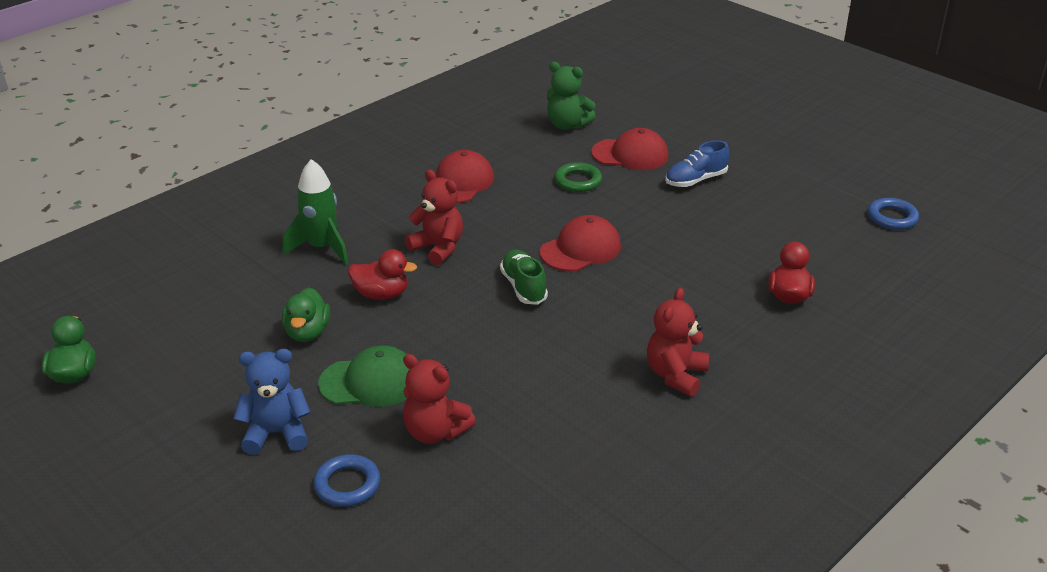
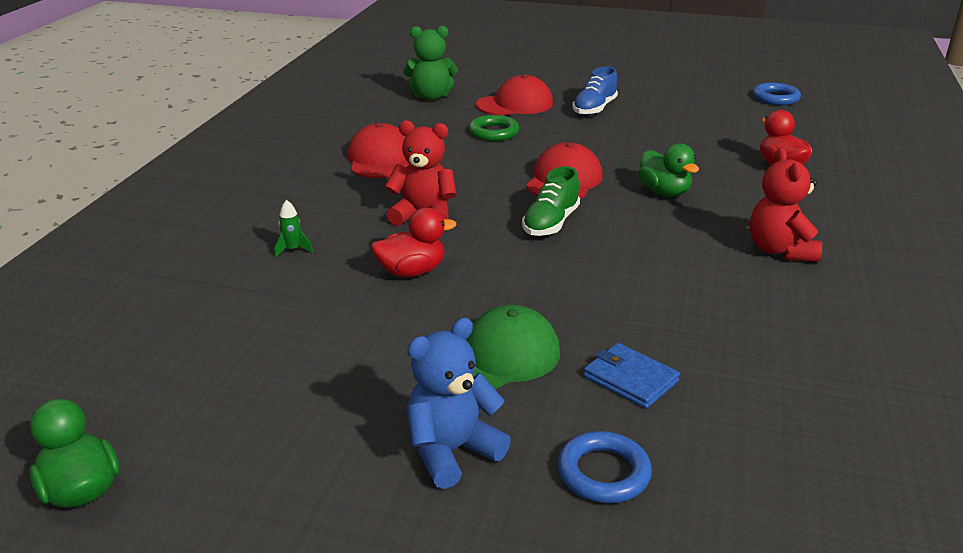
camera: 30 degrees left, 5 degrees down
green rocket [282,159,349,265] -> green rocket [274,200,313,258], size x0.43
green duck [282,287,330,342] -> green duck moved to [638,143,699,197]
red teddy bear [403,354,476,444] -> blue wallet [584,343,680,409]
green shoe [500,250,548,305] -> green shoe turned 105 degrees counterclockwise [522,166,580,236]

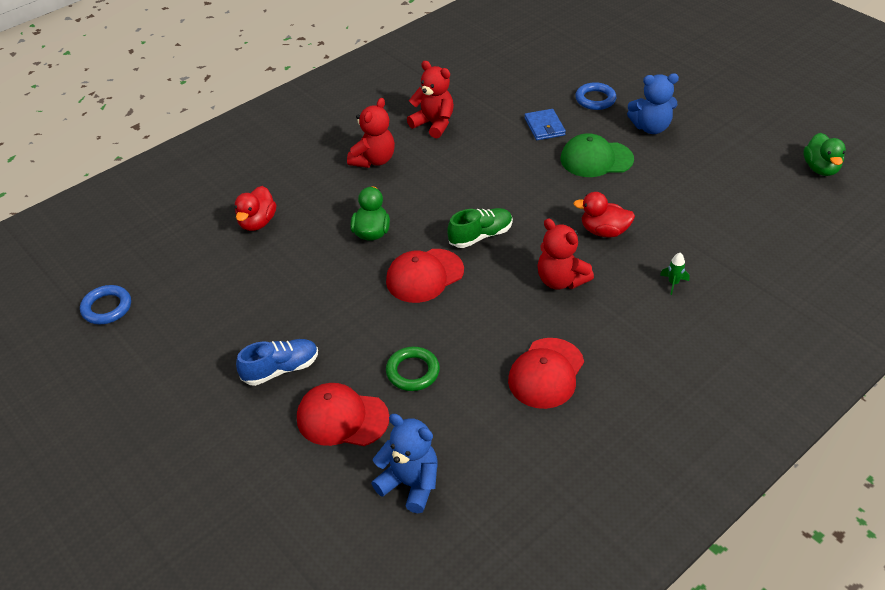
camera: 145 degrees left, 15 degrees up
green teddy bear [403,26,458,100] -> blue teddy bear [371,414,438,513]
none -> red teddy bear [407,61,454,138]

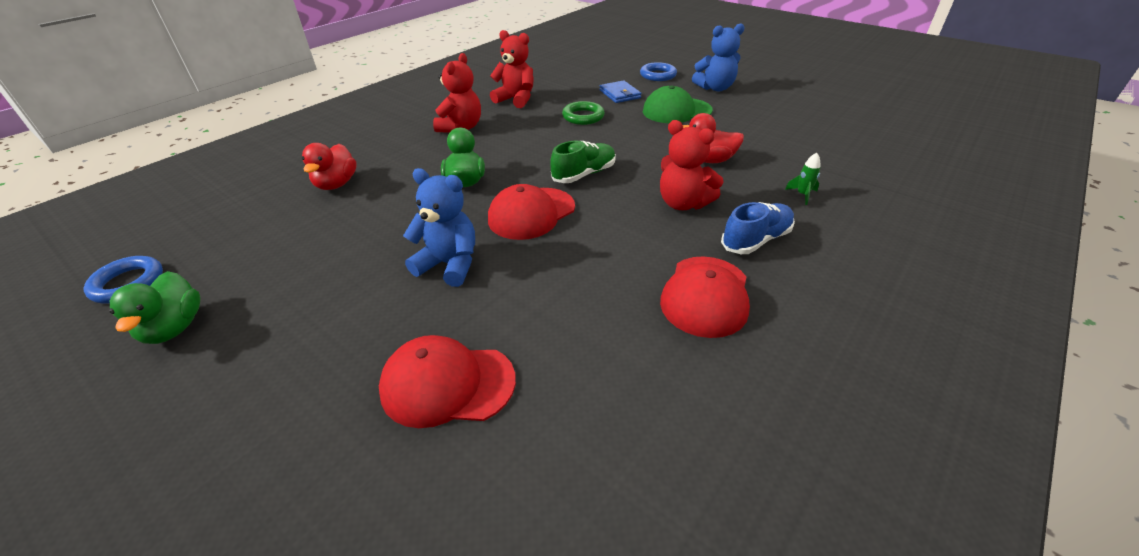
camera: 10 degrees left, 5 degrees down
blue shoe [236,339,318,386] -> blue shoe moved to [721,202,795,254]
blue teddy bear [371,414,438,513] -> blue teddy bear moved to [403,168,475,287]
green ring [386,347,440,391] -> green ring moved to [562,101,605,125]
green duck [804,133,846,176] -> green duck moved to [109,271,201,344]

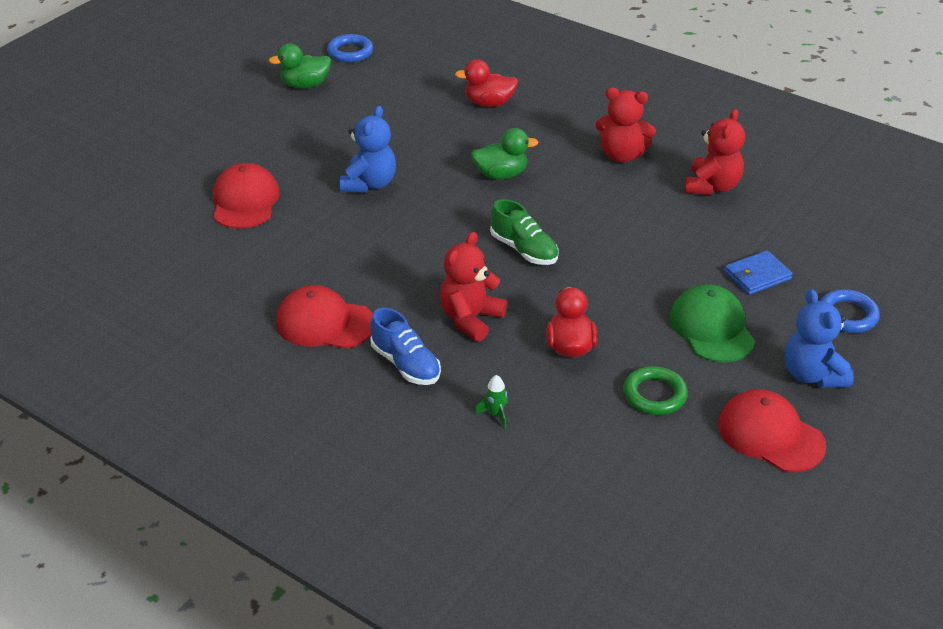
camera: 85 degrees right, 0 degrees up
red cap [488,184,575,240] -> red cap moved to [718,389,826,473]
green ring [562,101,605,125] -> green ring moved to [623,366,688,415]

